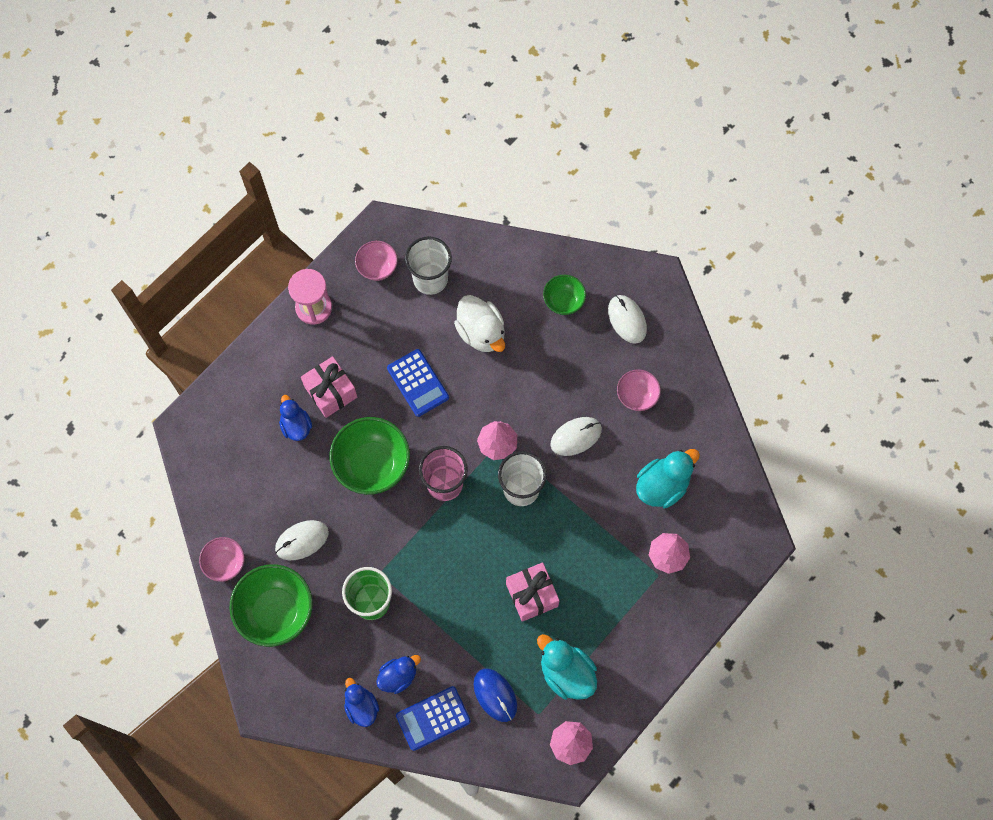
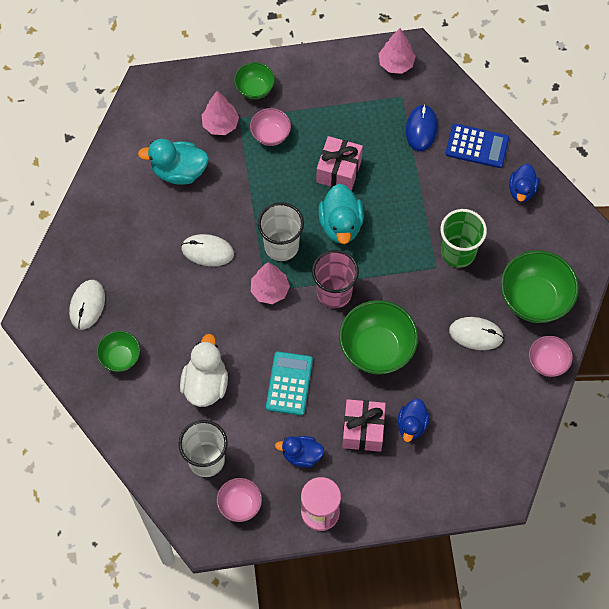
camera: 140 degrees left, 5 degrees down
blue duck [376,655,421,694] -> blue duck moved to [275,436,325,468]
blue calculator [387,349,449,417] -> turquoise calculator [266,352,313,416]
turquoise duck [537,634,597,700] -> turquoise duck moved to [319,183,364,244]
pink bowl [617,369,661,411] -> pink bowl moved to [250,108,291,146]
none -> green bowl [234,62,275,99]

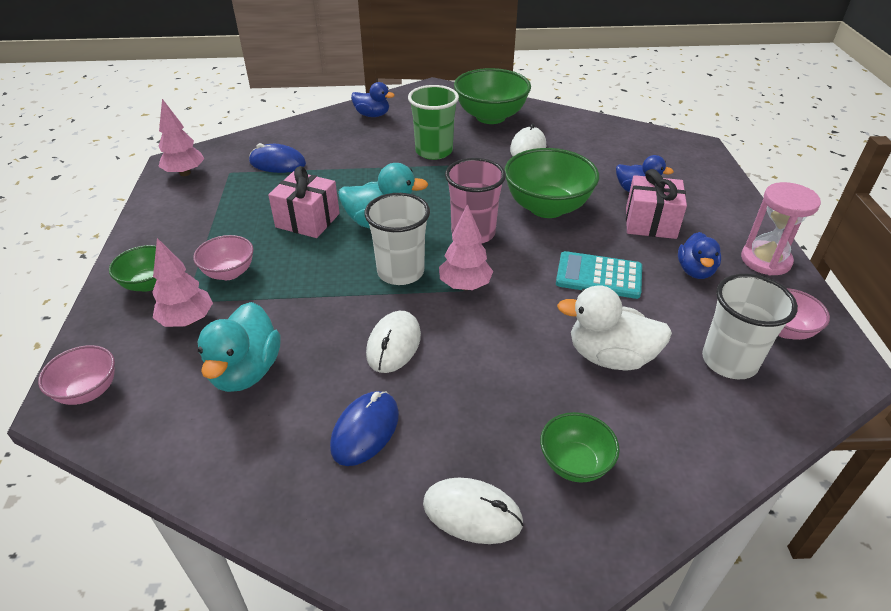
camera: 85 degrees left, 25 degrees down
blue calculator [445,124,509,168] -> none
pink bowl [529,336,573,377] -> pink bowl moved to [38,345,115,405]
none -> blue mouse [330,391,399,466]

